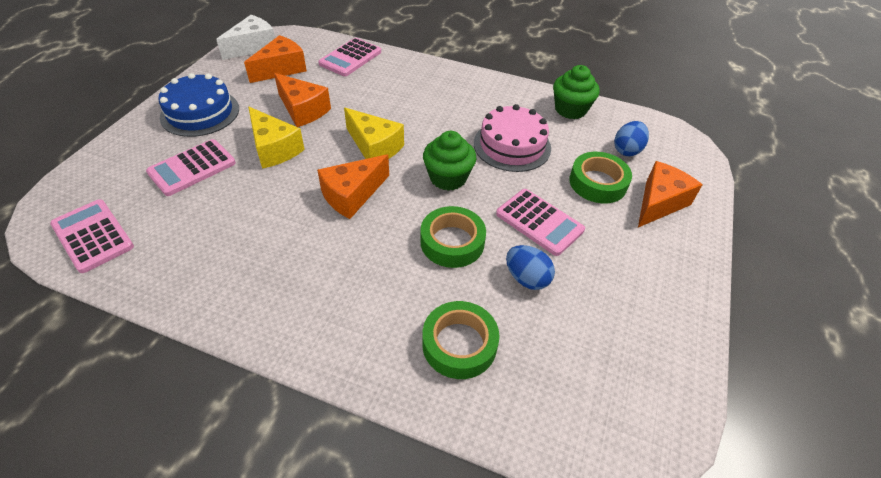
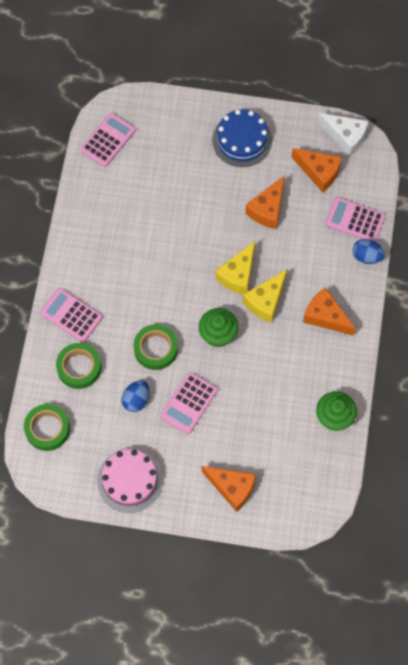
camera: 80 degrees right, 20 degrees up
pink calculator [146,139,236,196] -> pink calculator moved to [40,288,103,342]
yellow cheese [248,107,305,169] -> yellow cheese moved to [243,269,287,323]
orange cheese [317,154,389,219] -> orange cheese moved to [303,287,356,336]
pink cake [474,104,551,172] -> pink cake moved to [97,449,163,513]
green tape [569,152,632,203] -> green tape moved to [24,404,70,451]
blue egg [614,121,649,156] -> blue egg moved to [352,239,385,264]

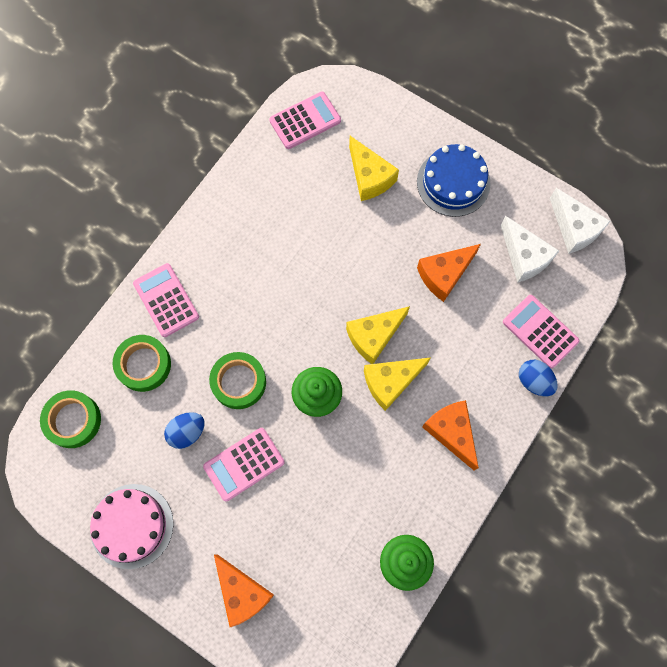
camera: 25 degrees right, 5 degrees up
orange cheese [291,148,342,192] -> white cheese [501,216,559,283]
none -> yellow cheese [349,136,399,201]

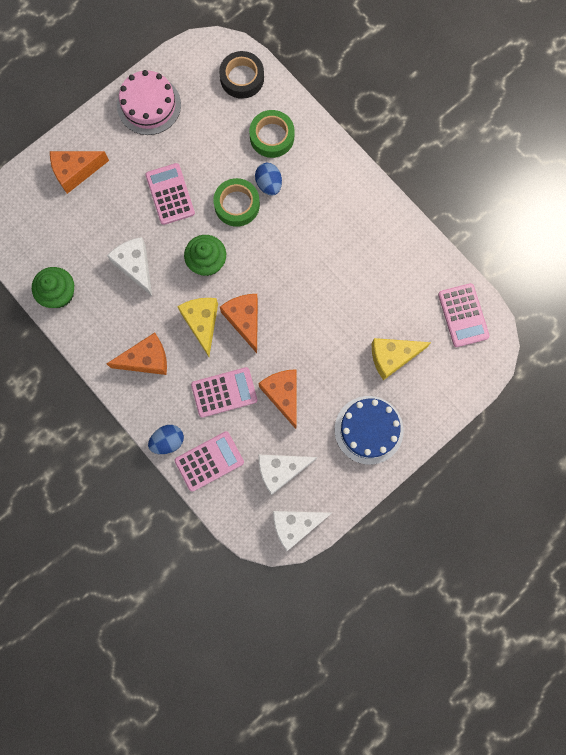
camera: 105 degrees right, 5 degrees up
green tape [40,390,101,448] -> black tape [219,51,264,99]
pink calculator [133,263,199,337] -> pink calculator moved to [191,367,257,418]
blue egg [164,412,205,449] -> blue egg moved to [255,163,282,196]
yellow cheese [346,306,410,364] -> orange cheese [220,294,258,353]
none -> white cheese [107,237,152,296]

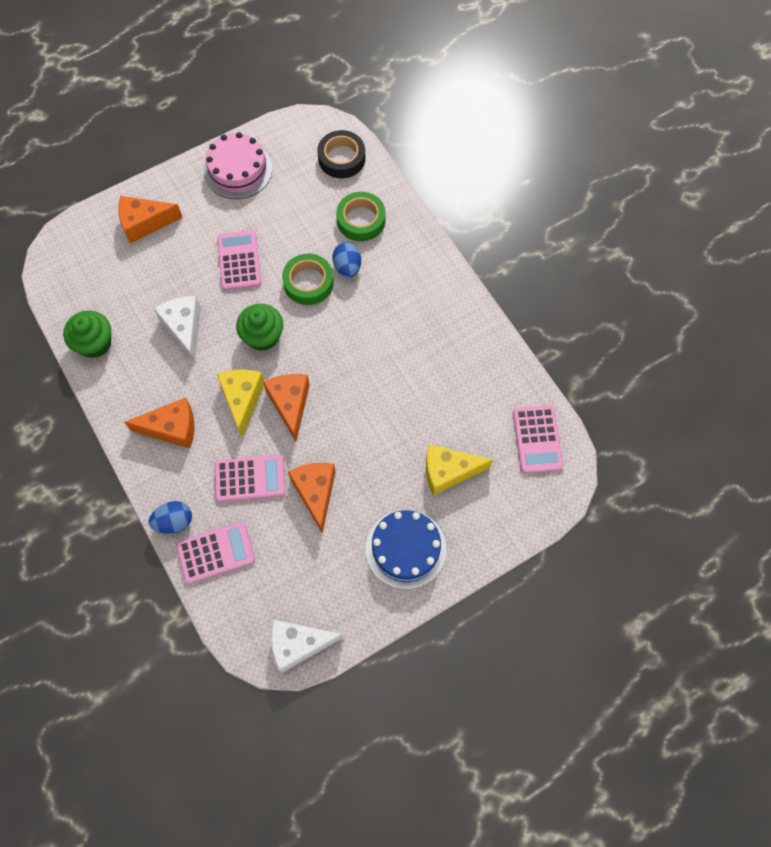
camera: 10 degrees right, 10 degrees down
white cheese [259,455,317,495] -> none

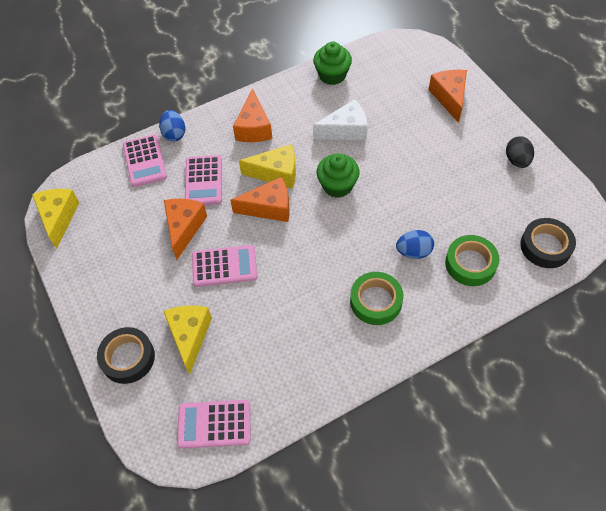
camera: 95 degrees right, 10 degrees down
pink cake [204,132,272,199] -> black egg [506,136,534,168]
pink calculator [217,230,261,291] -> pink calculator moved to [192,245,257,287]
white cheese [271,620,344,673] -> yellow cheese [32,189,79,249]
green tape [282,254,334,305] -> green tape moved to [350,272,404,325]
orange cheese [288,463,336,534] -> orange cheese turned 75 degrees counterclockwise [164,199,207,260]
blue cake [366,510,446,589] -> none
none -> black tape [97,327,155,384]

